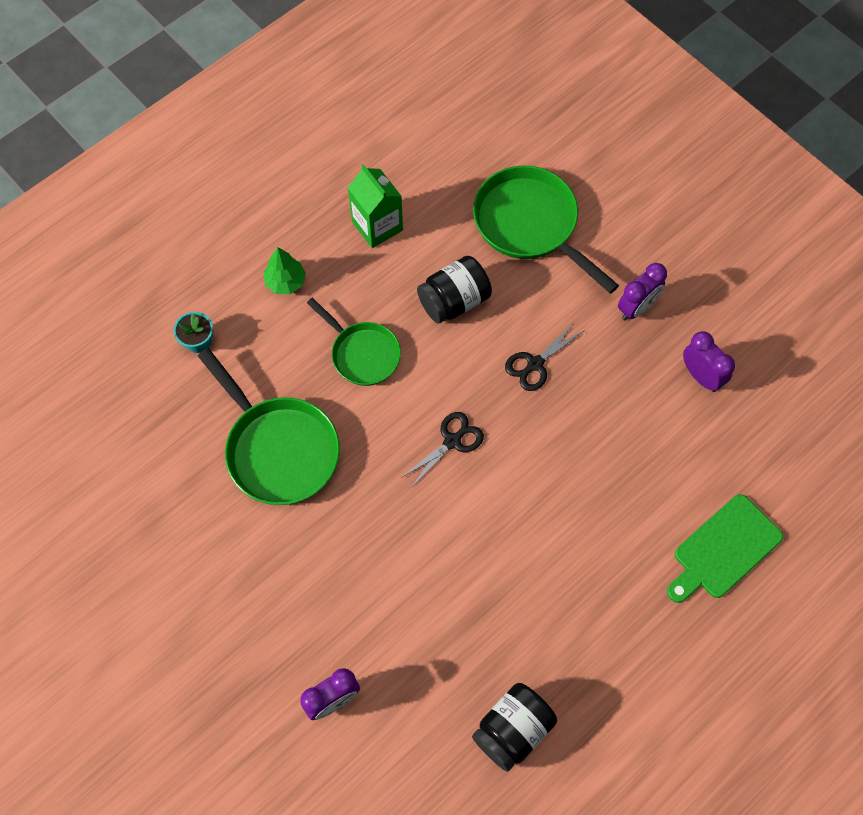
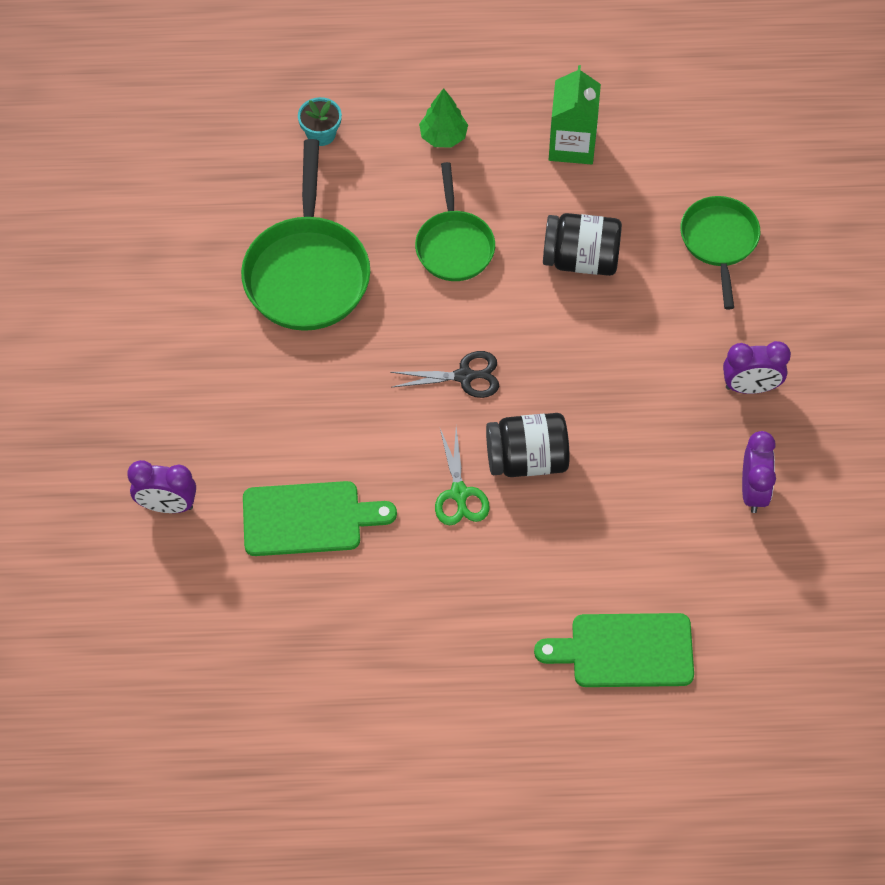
camera: 40 degrees right, 5 degrees down
black jar [472,683,557,772] -> black jar moved to [486,413,570,477]
green pan [473,165,619,294] -> green pan [680,196,760,310], size x0.63
black scissors [505,322,583,391] -> none
none -> green cutting board [243,481,397,556]
none -> green scissors [435,428,490,525]

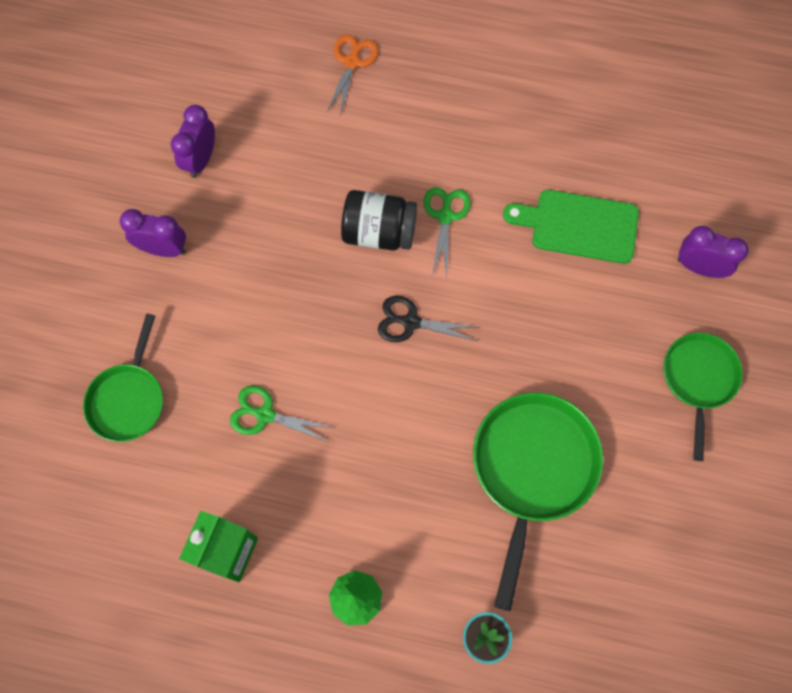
camera: 165 degrees left, 10 degrees up
green pan [415,162,495,281] -> green pan moved to [663,333,743,461]
green cutting board [534,613,694,687] -> orange scissors [327,35,378,117]
black jar [543,213,622,276] -> green scissors [230,386,335,442]

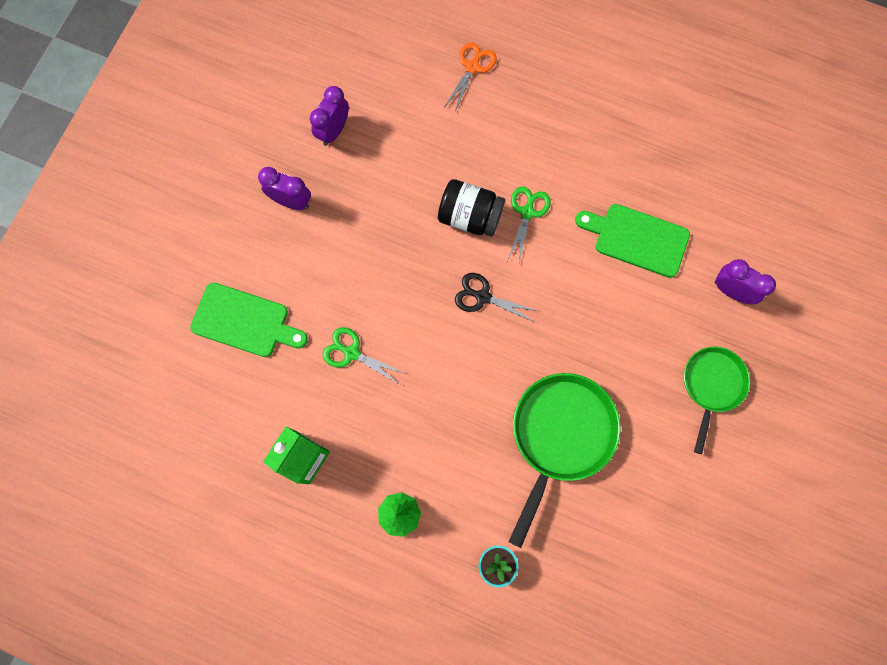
camera: 10 degrees right, 5 degrees up
green pan [83,314,163,442] -> green cutting board [190,282,308,357]

